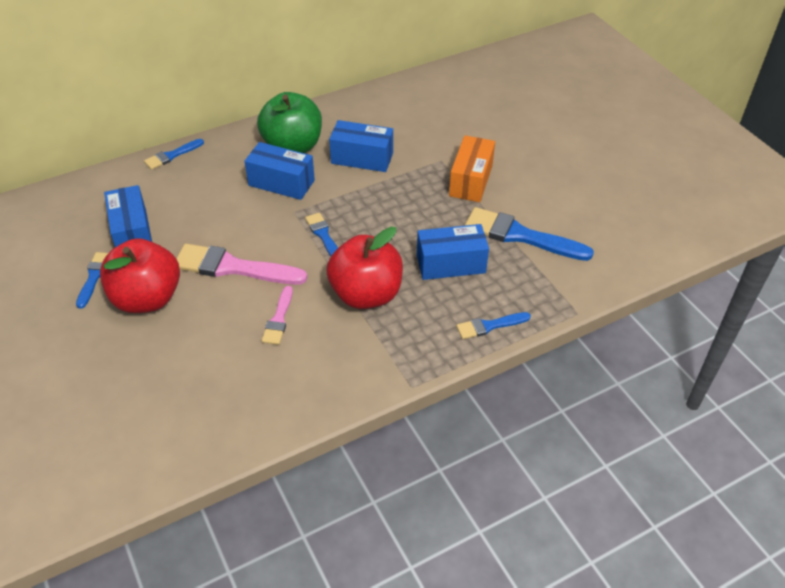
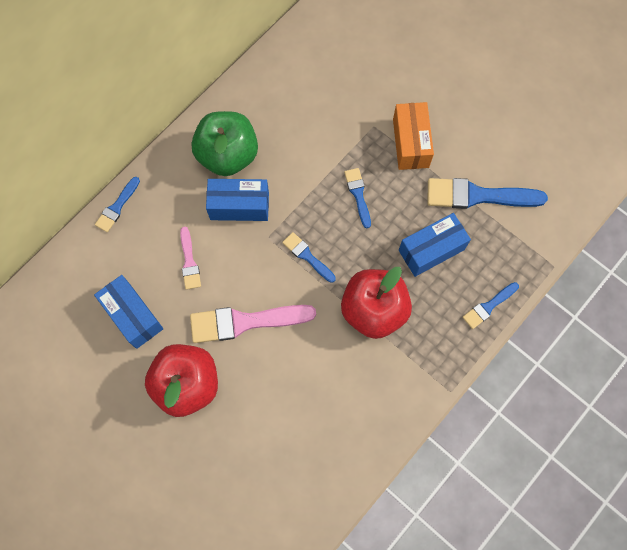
camera: 20 degrees left, 25 degrees up
blue brush [76,252,108,309] -> blue brush moved to [344,168,371,228]
pink brush [262,286,293,345] -> pink brush moved to [180,227,201,290]
blue box [329,120,393,172] -> none

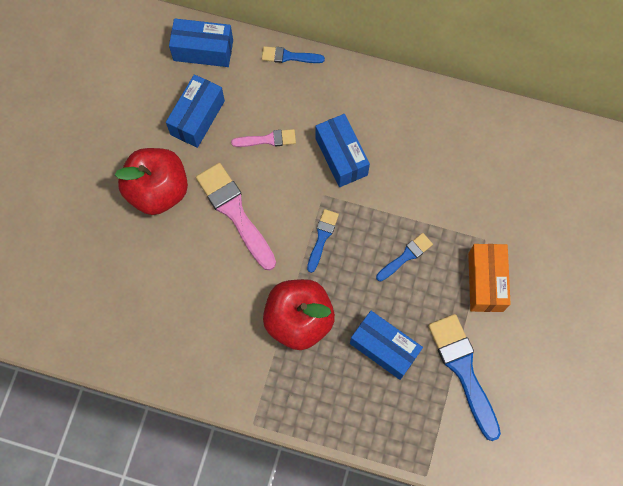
camera: 65 degrees right, 0 degrees up
pink brush [180,227,201,290] -> pink brush turned 150 degrees counterclockwise [231,129,296,147]
green apple [191,111,258,176] -> none
orange box [393,102,434,170] -> orange box turned 60 degrees counterclockwise [468,244,511,312]
blue brush [463,282,519,329] -> none
none -> blue box [169,18,233,67]

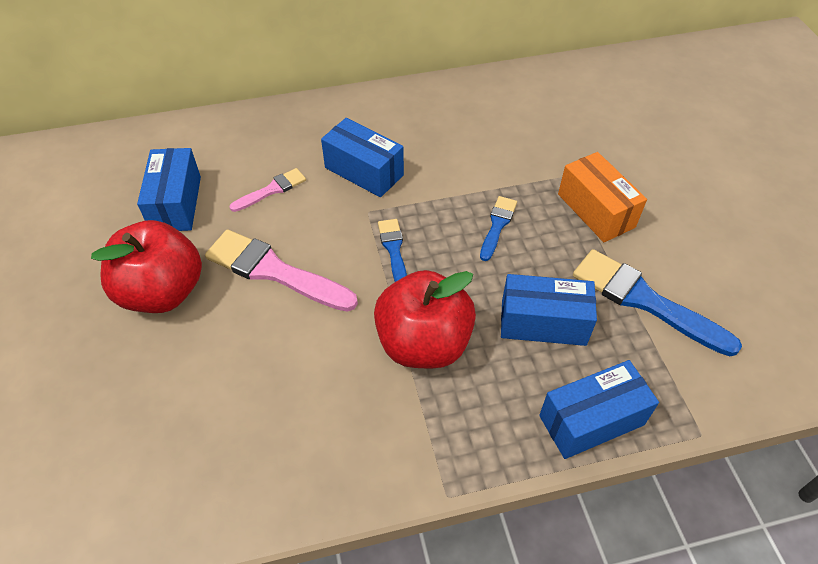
camera: 30 degrees left, 20 degrees down
blue box [169,18,233,67] -> blue box moved to [539,360,659,459]
blue brush [262,46,325,63] -> none

